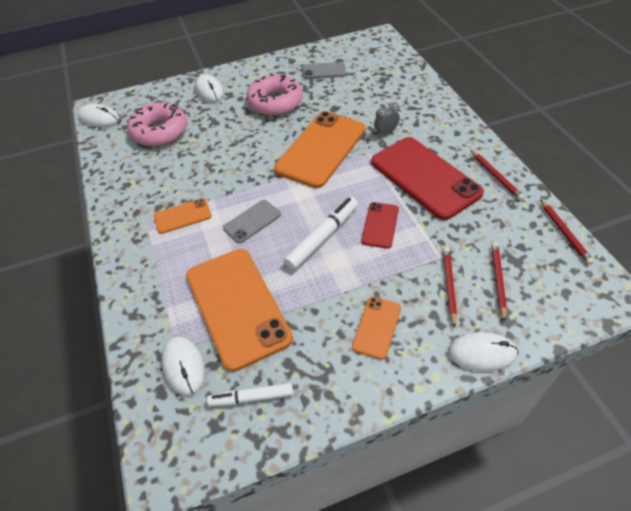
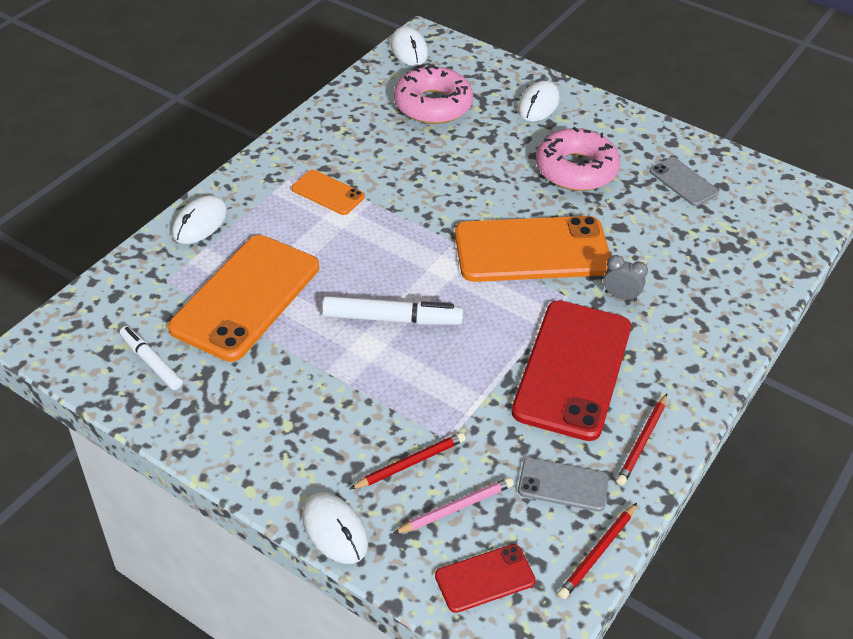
camera: 50 degrees right, 5 degrees down
white mouse [162,337,205,396] -> white mouse moved to [172,195,227,244]
grey phone [223,200,281,243] -> grey phone moved to [518,457,609,512]
orange phone [352,297,401,360] -> none
red phone [361,202,399,249] -> red phone moved to [435,544,536,613]
red pencil [492,242,507,322] -> pink pencil [393,477,514,534]

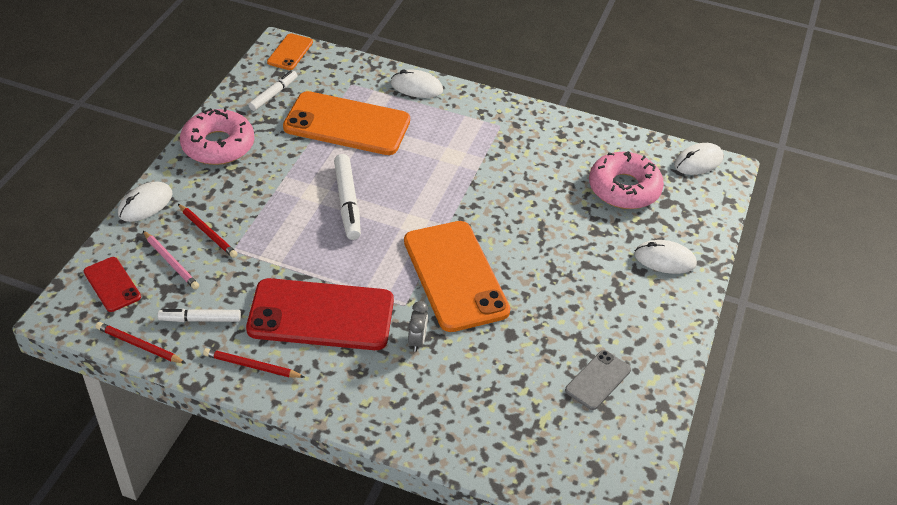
camera: 75 degrees right, 0 degrees up
orange phone [291,170,365,215] -> orange phone moved to [267,33,313,70]
grey phone [518,457,609,512] -> white marker [158,309,241,322]
pink donut [536,127,620,191] -> pink donut moved to [180,107,254,165]

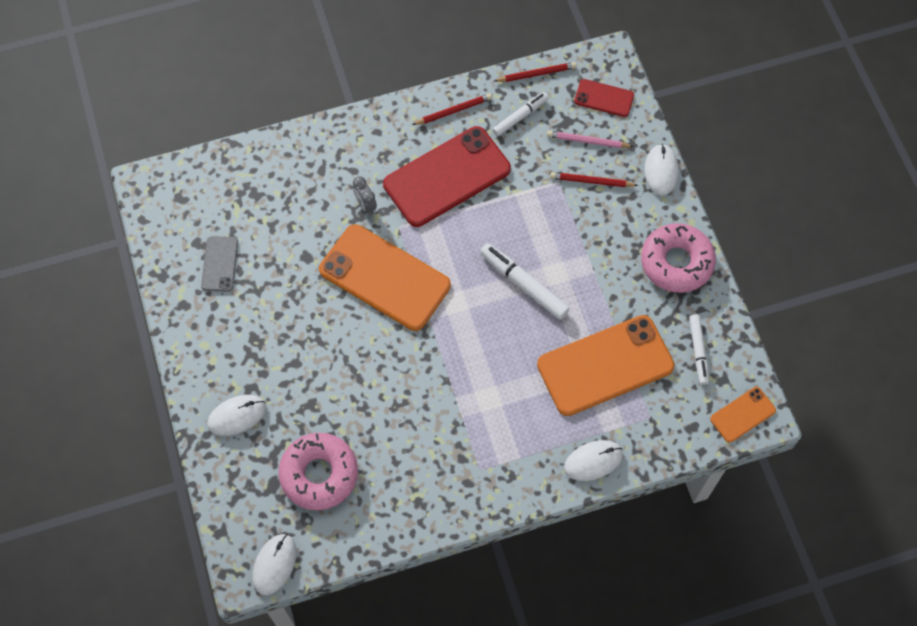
camera: 145 degrees right, 20 degrees up
orange phone [267,33,313,70] -> orange phone turned 75 degrees clockwise [710,387,776,443]

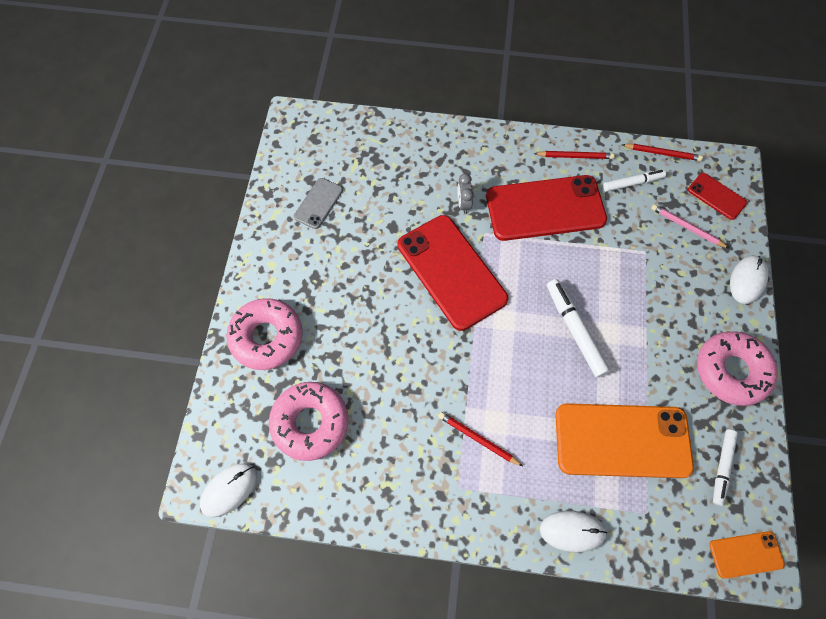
camera: 25 degrees right, 0 degrees up
white mouse [207,395,266,436] -> pink donut [226,298,303,370]
orange phone [319,224,451,331] -> red phone [398,215,508,331]
red pencil [550,172,638,187] -> red pencil moved to [438,412,523,466]

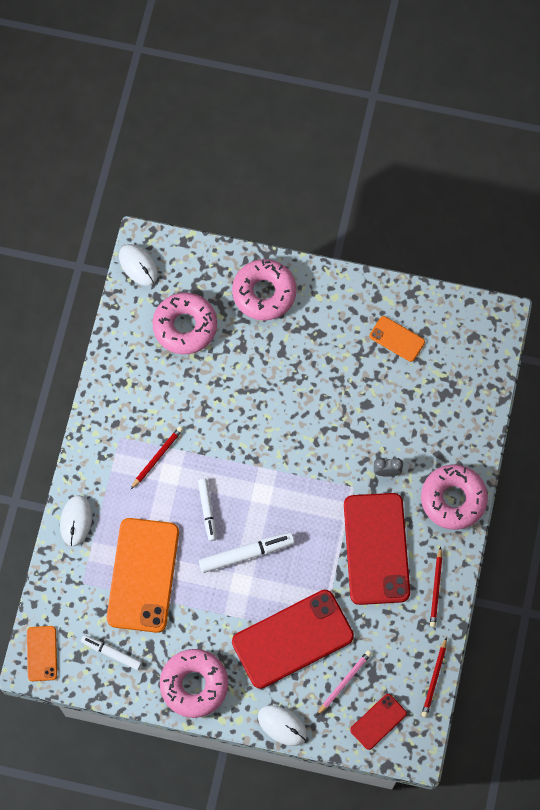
camera: 95 degrees right, 5 degrees up
grey phone [294,178,343,229] -> orange phone [369,316,425,362]
red phone [398,215,508,331] -> red phone moved to [232,590,354,689]
white marker [603,170,666,192] -> white marker moved to [198,479,216,541]
none -> pink donut [421,464,488,530]

